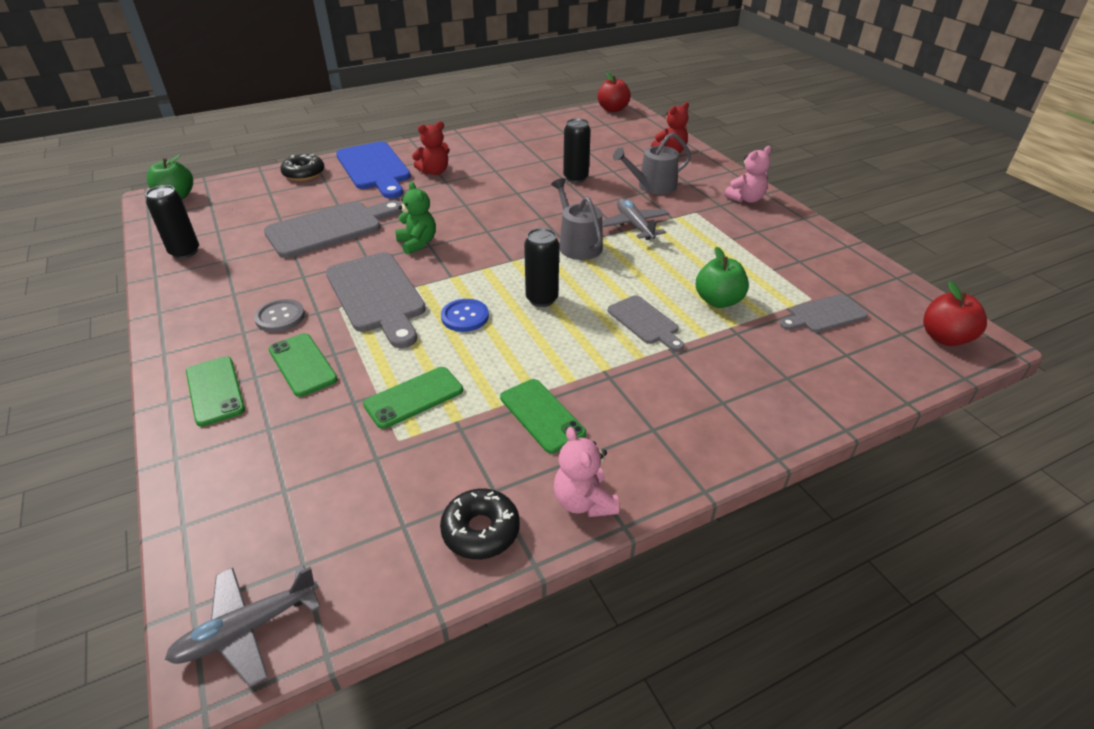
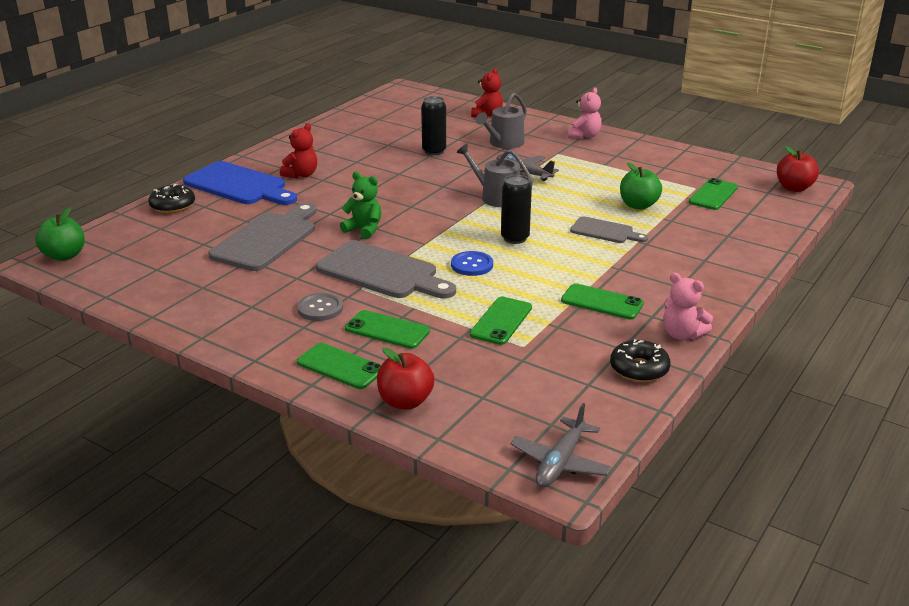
camera: 30 degrees left, 10 degrees down
black can [145,185,199,259] -> none
red apple [597,72,631,112] -> red apple moved to [377,348,434,409]
grey cutting board [780,294,868,333] -> green phone [689,178,738,210]

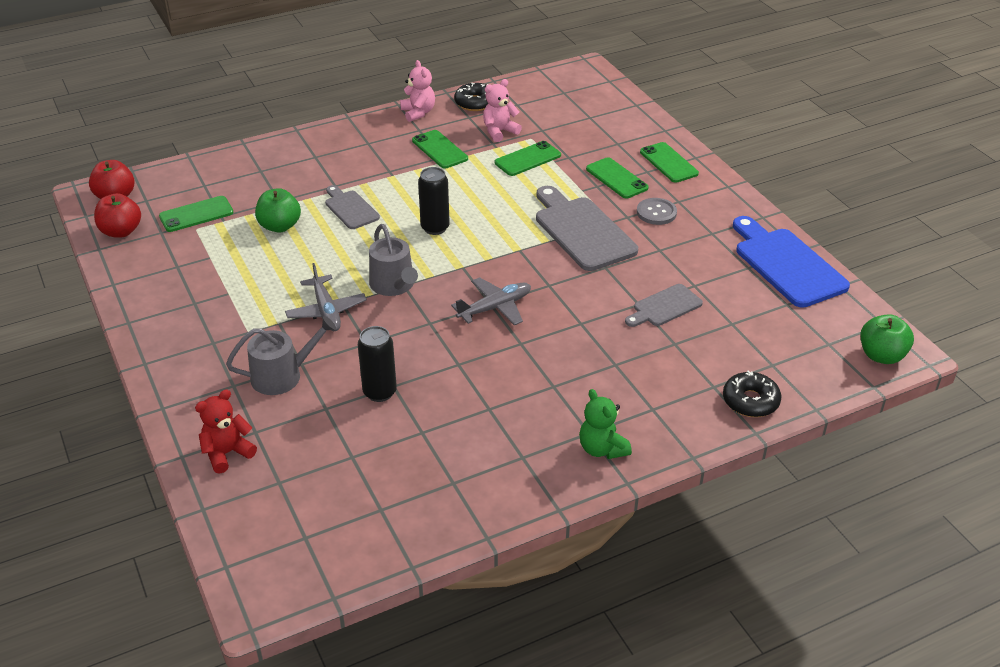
camera: 150 degrees left, 10 degrees up
blue cutting board [183,161,297,205] -> blue cutting board moved to [733,216,850,308]
grey cutting board [208,203,317,271] -> grey cutting board [625,284,703,327], size x0.56
red teddy bear [280,123,317,178] -> none
green teddy bear [340,172,381,239] -> green teddy bear moved to [579,389,632,459]
red apple [377,348,434,409] -> red apple moved to [94,193,141,238]
blue button [451,251,493,276] -> none
grey plane [511,403,612,488] -> grey plane moved to [451,277,531,325]
pink teddy bear [568,87,602,139] -> pink teddy bear moved to [483,79,522,142]

